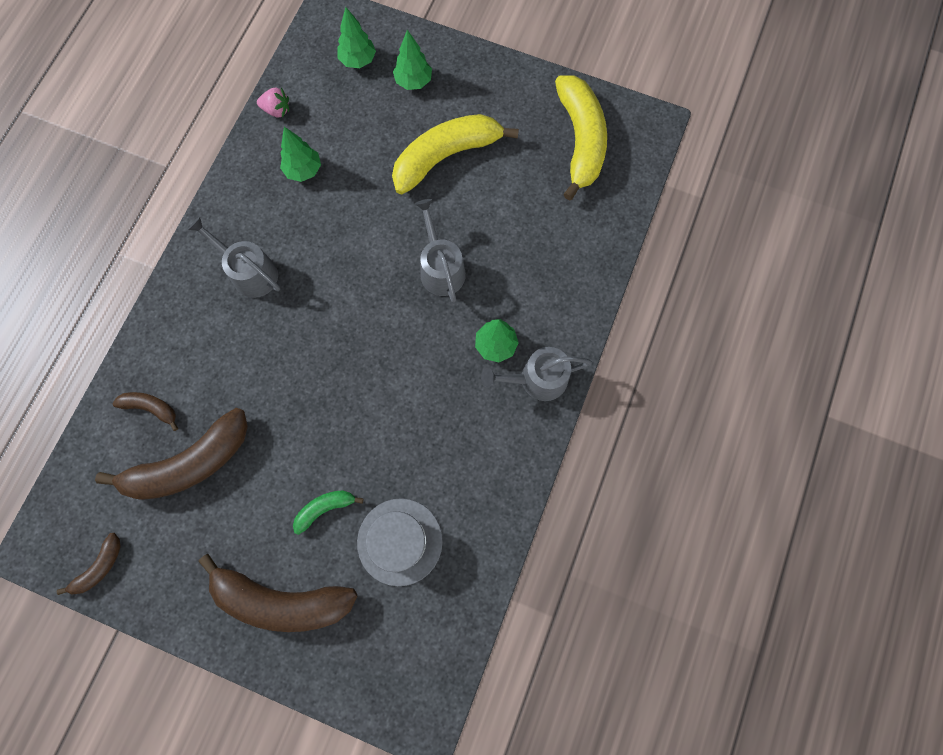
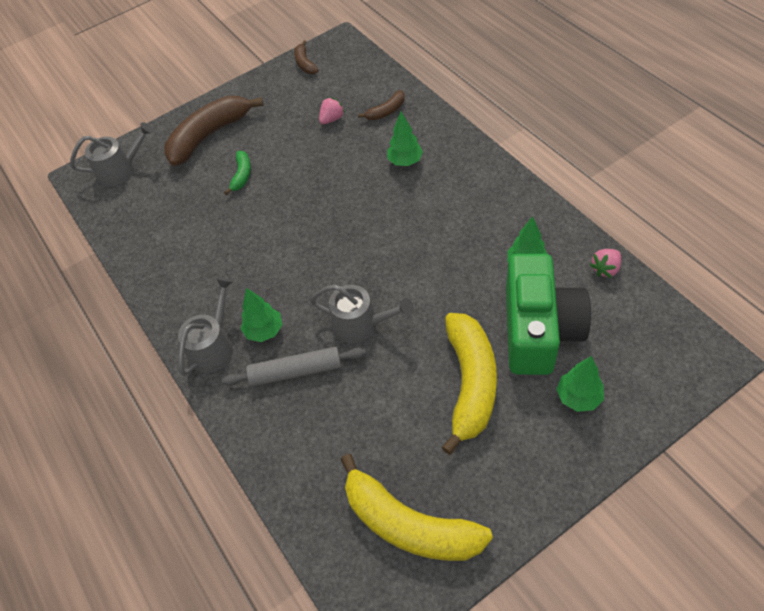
camera: 130 degrees right, 20 degrees down
brown banana [95,408,248,500] -> pink strawberry [319,97,345,124]
grey watering can [188,217,280,298] -> grey watering can moved to [70,122,154,186]
green tree [338,7,376,68] -> green tree moved to [387,112,423,166]
grey hat [357,498,443,586] -> none
none -> grey rolling pin [222,347,366,387]
none -> green camera [506,254,591,375]

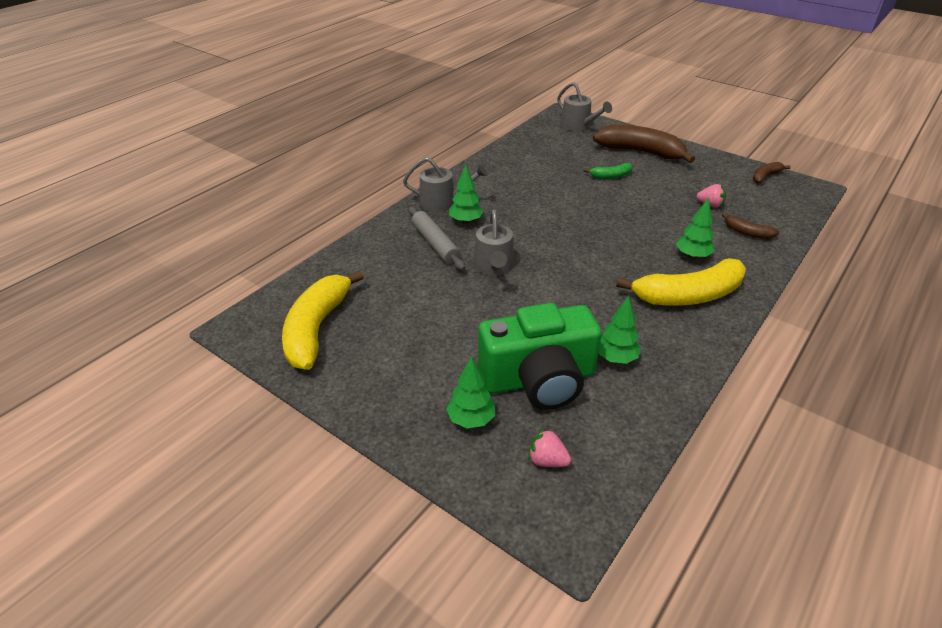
camera: 65 degrees right, 15 degrees down
yellow banana [441,313,497,455] -> yellow banana moved to [616,258,746,306]
pink strawberry [590,249,621,278] -> pink strawberry moved to [528,428,571,467]

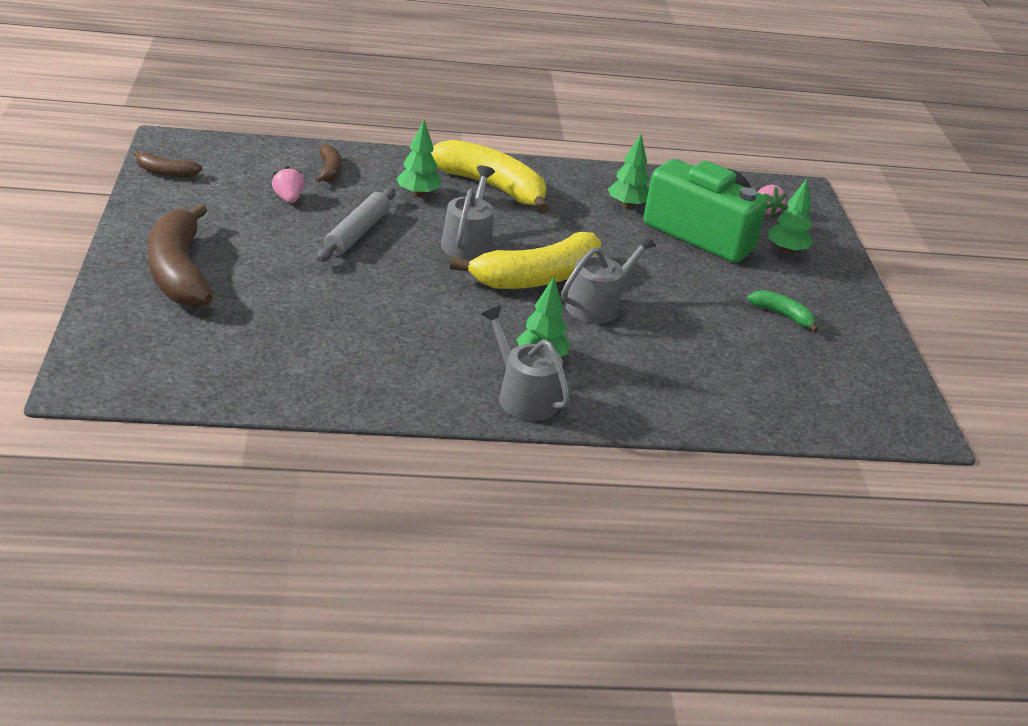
camera: 135 degrees left, 5 degrees down
yellow banana [282,270,364,370] -> yellow banana moved to [450,232,602,289]
grey rolling pin [408,206,465,271] -> grey rolling pin moved to [317,188,395,262]
grey watering can [557,82,612,131] -> grey watering can moved to [441,166,495,260]
green banana [584,163,633,179] -> green banana moved to [747,290,818,332]

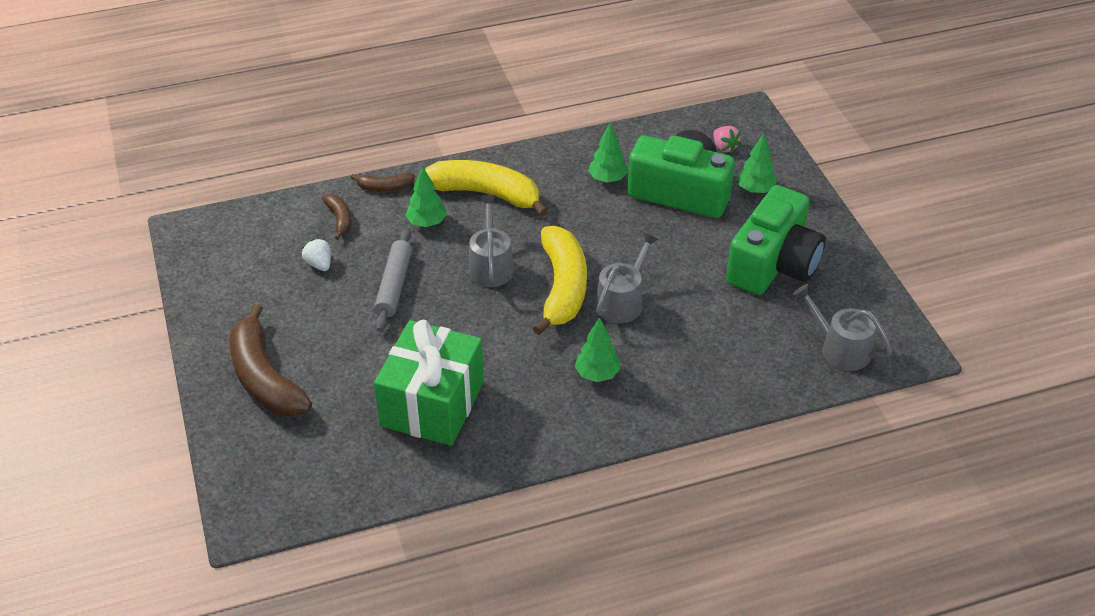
camera: 10 degrees left, 10 degrees up
brown banana [133,150,202,178] -> brown banana moved to [350,173,415,192]
pink strawberry [272,166,304,203] -> white strawberry [302,238,331,271]
yellow banana [450,232,602,289] -> yellow banana turned 45 degrees counterclockwise [533,226,587,335]
grey watering can [481,306,570,421] -> grey watering can moved to [793,284,893,371]
green banana [747,290,818,332] -> green camera [726,185,825,295]
none -> green gift [374,320,484,446]

